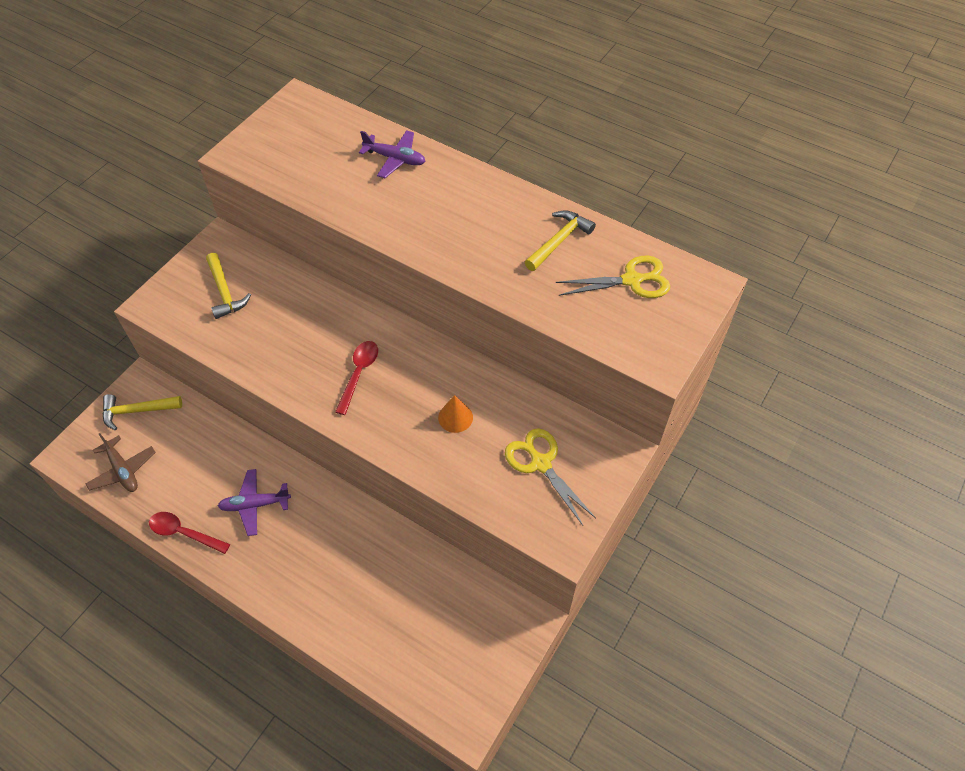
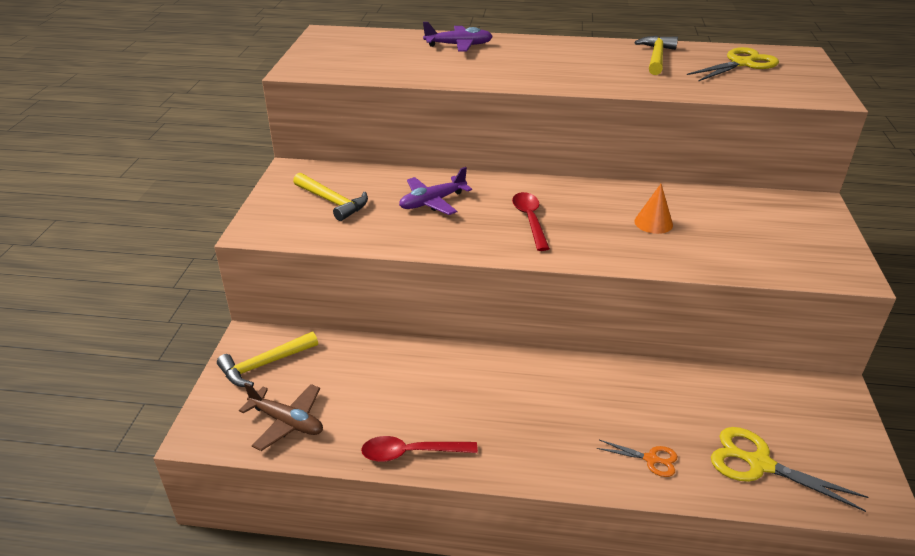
camera: 25 degrees left, 20 degrees down
purple plane [218,469,291,536] -> purple plane moved to [399,167,472,215]
yellow scissors [505,428,596,526] -> yellow scissors moved to [711,427,868,512]
none -> orange scissors [597,440,678,477]

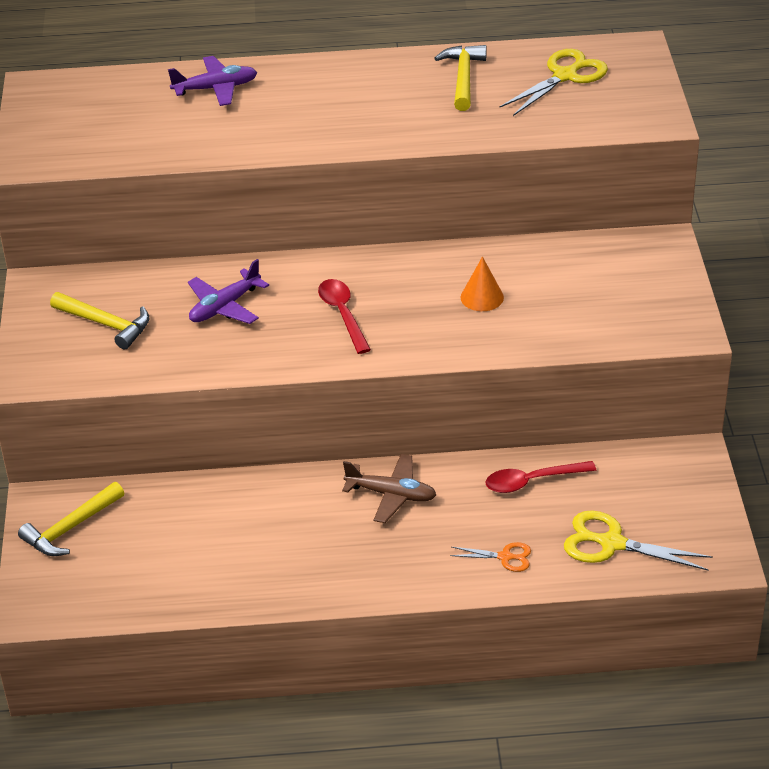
camera: 10 degrees left, 5 degrees up
brown plane [239,383,323,451] -> brown plane moved to [342,454,436,523]
red spoon [361,436,478,462] -> red spoon moved to [486,461,596,493]

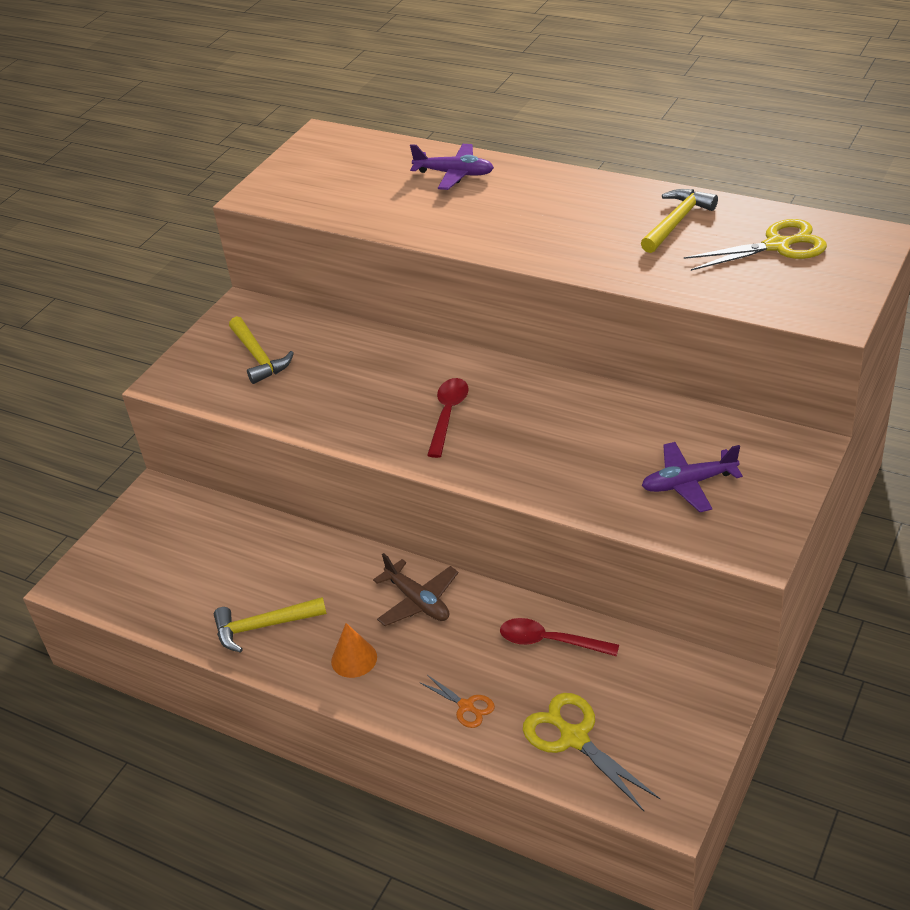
camera: 35 degrees right, 0 degrees up
yellow hammer [18,482,124,556] -> yellow hammer moved to [214,597,327,653]
purple plane [188,259,269,324] -> purple plane moved to [642,442,743,512]
orange cone [461,257,504,311] -> orange cone moved to [331,623,377,678]

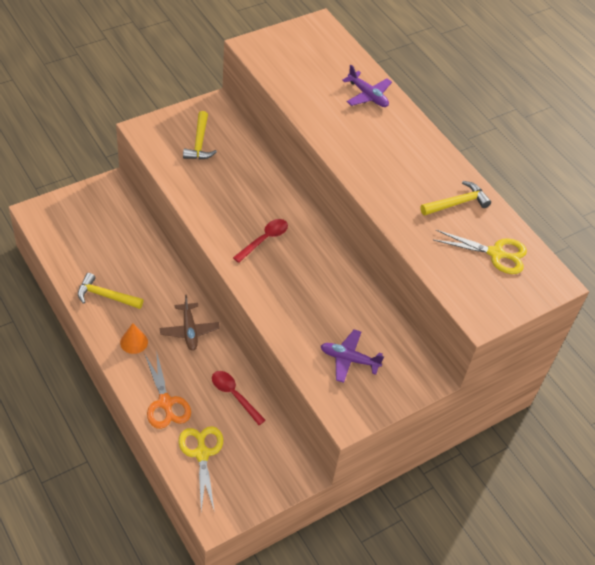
camera: 20 degrees right, 10 degrees up
orange scissors [419,674,495,728] -> orange scissors [145,350,191,429], size x1.81

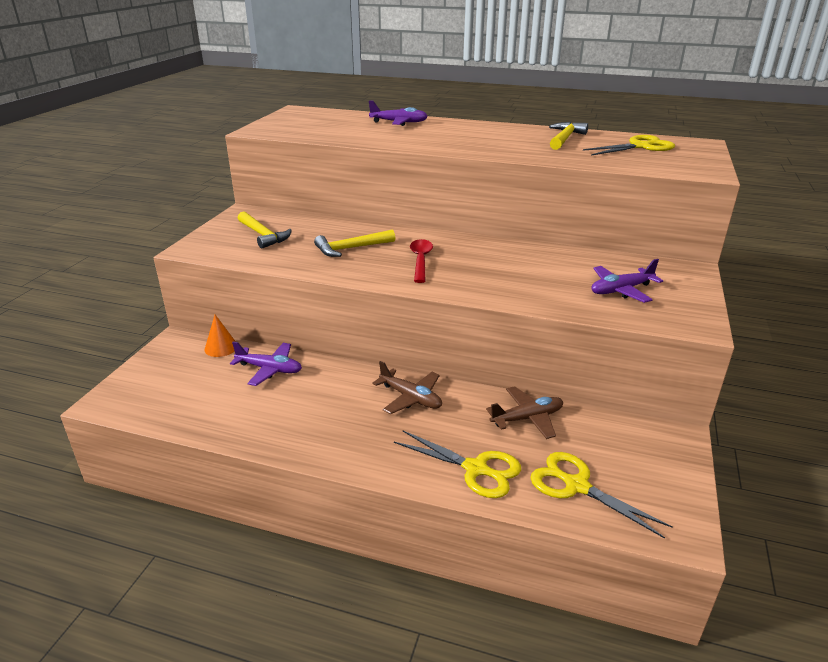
camera: 35 degrees left, 20 degrees down
yellow hammer [78,273,144,309] -> yellow hammer moved to [314,230,395,257]
orange cone [120,323,148,354] -> orange cone moved to [204,315,236,357]
orange scissors [145,350,191,429] -> yellow scissors [394,431,521,498]
red spoon [212,371,266,425] -> brown plane [486,386,563,439]
none -> purple plane [230,341,302,386]

